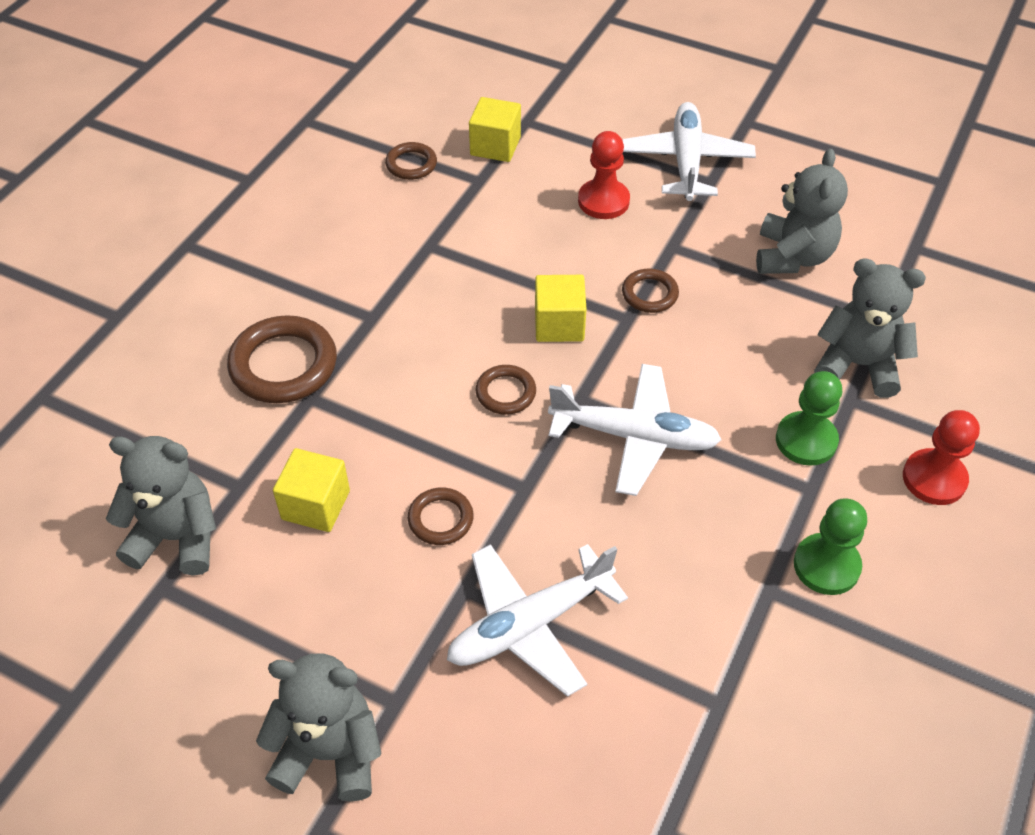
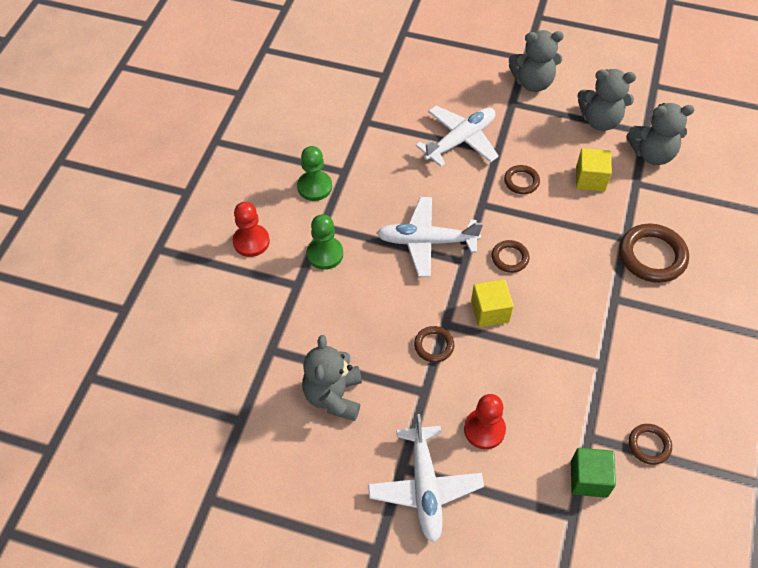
camera: 170 degrees right, 5 degrees up
yellow cube [469,97,521,162] -> green cube [571,448,616,498]
grey teddy bear [814,258,926,398] -> grey teddy bear moved to [577,69,636,131]

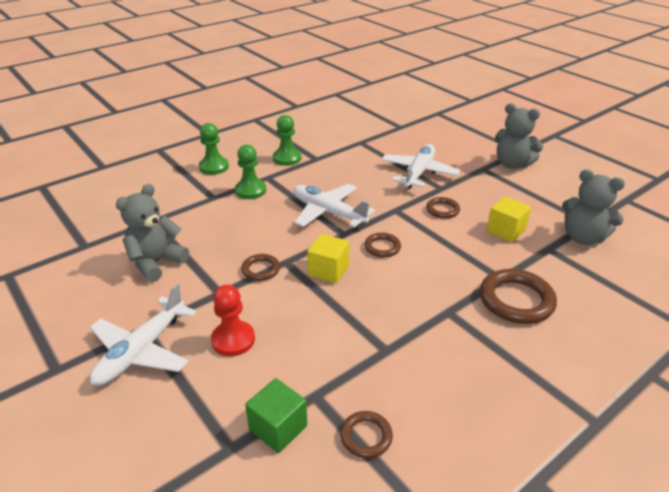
camera: 35 degrees right, 20 degrees down
red pawn [233,202,270,257] -> green pawn [199,123,229,175]
white plane [416,106,499,167] -> white plane turned 60 degrees counterclockwise [381,144,460,189]
grey teddy bear [577,69,636,131] -> none

